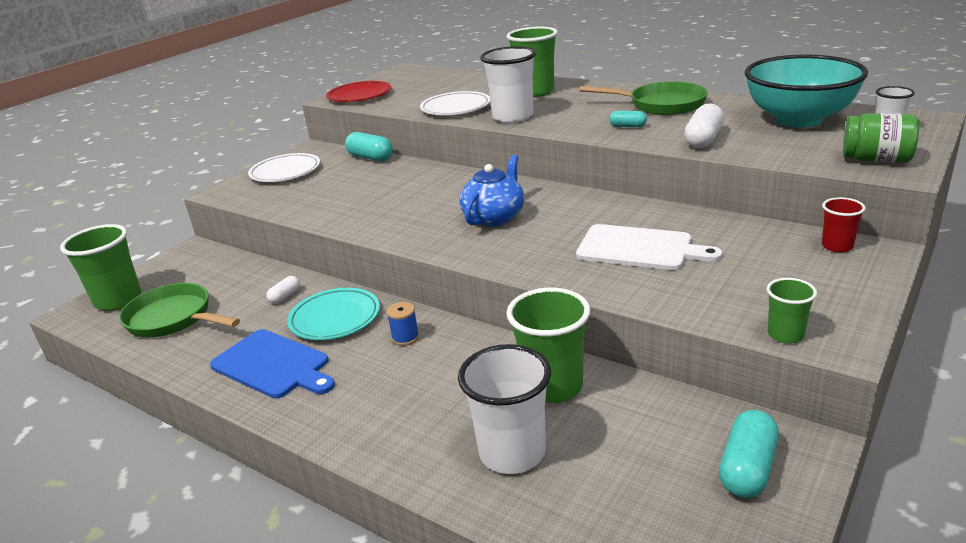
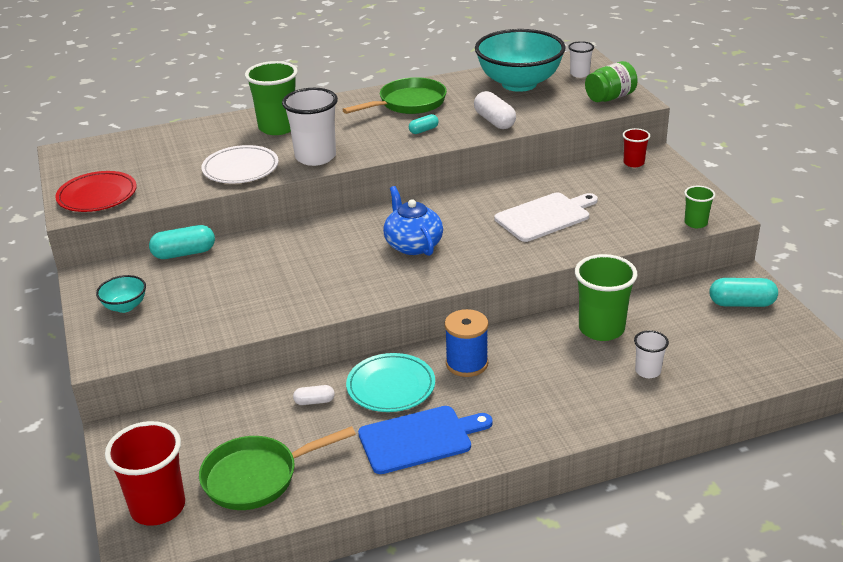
camera: 55 degrees left, 5 degrees up
green cup [60,224,141,311] -> red cup [105,421,185,526]
white plate [248,153,320,182] -> turquoise bowl [96,275,146,313]
white capsule [266,276,300,304] -> white capsule turned 75 degrees counterclockwise [293,385,335,405]
blue spool [387,302,419,346] -> blue spool [445,309,488,377], size x1.72
white cup [458,344,551,474] -> white cup [634,330,669,378], size x0.53
turquoise capsule [719,410,779,498] -> turquoise capsule turned 60 degrees counterclockwise [710,278,778,307]

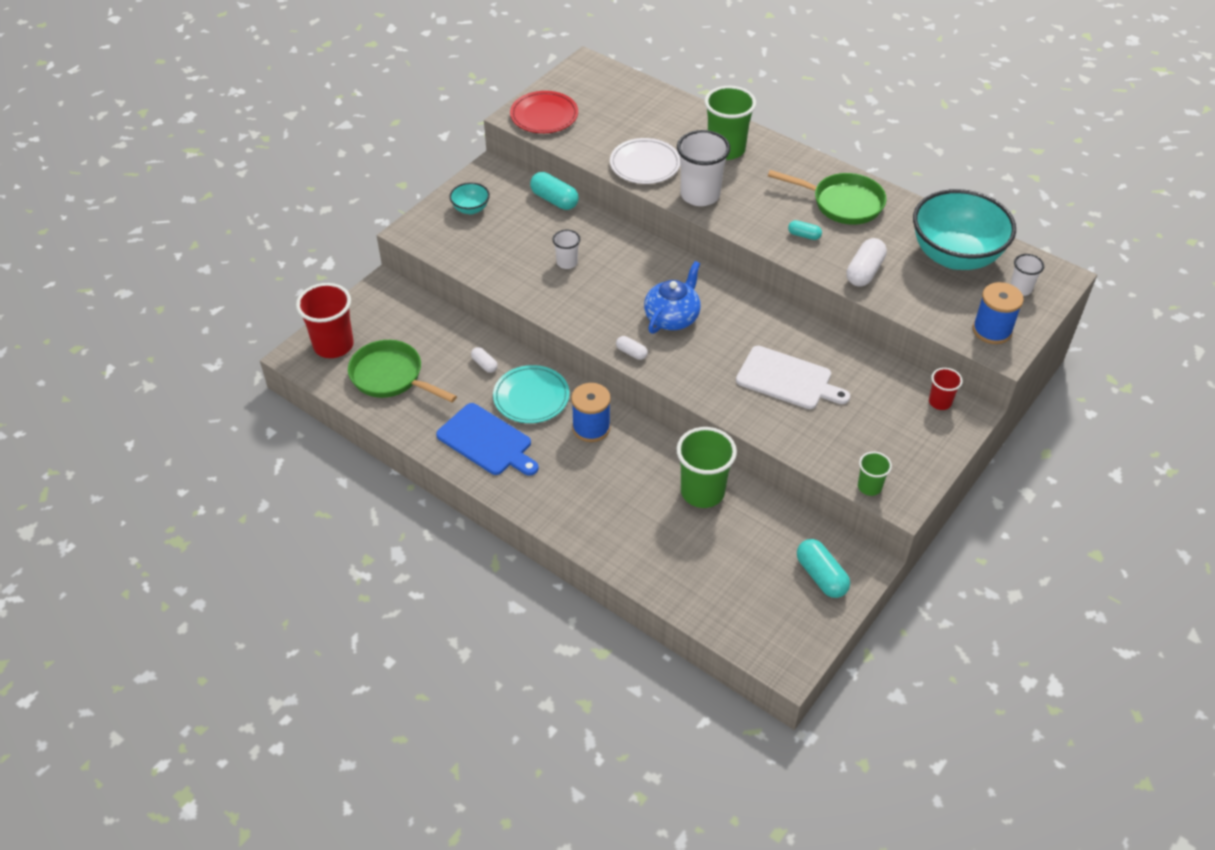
camera: 55 degrees right, 15 degrees up
green jar [585,61,638,102] -> blue spool [973,282,1024,344]
white cup [634,330,669,378] -> white cup moved to [552,230,580,269]
none -> white capsule [616,336,648,360]

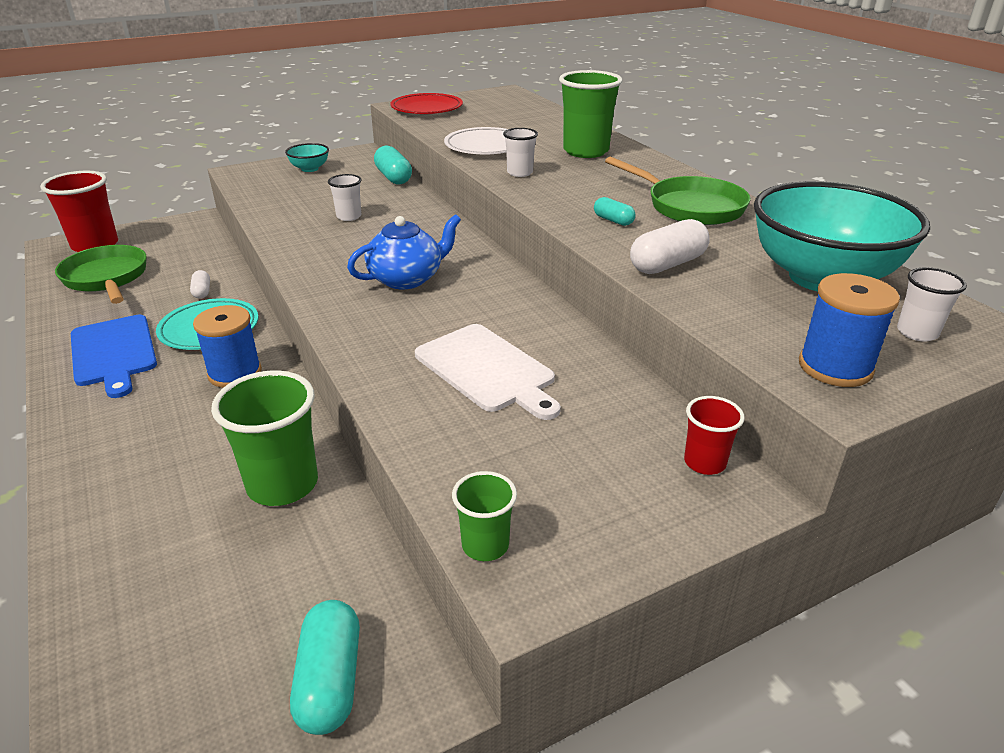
camera: 25 degrees right, 15 degrees down
white capsule [616,336,648,360] -> none
white cup [677,130,730,206] -> white cup [503,128,538,177], size x0.53

